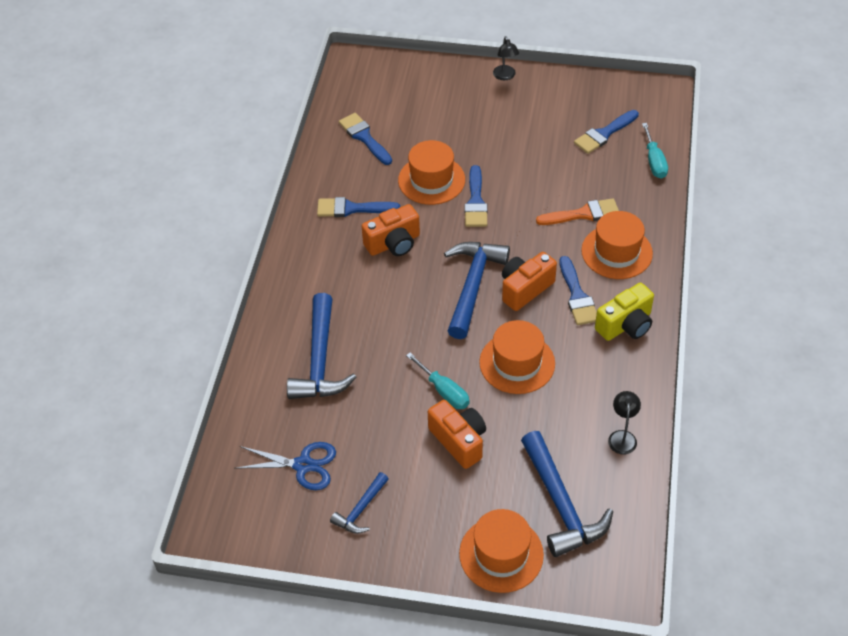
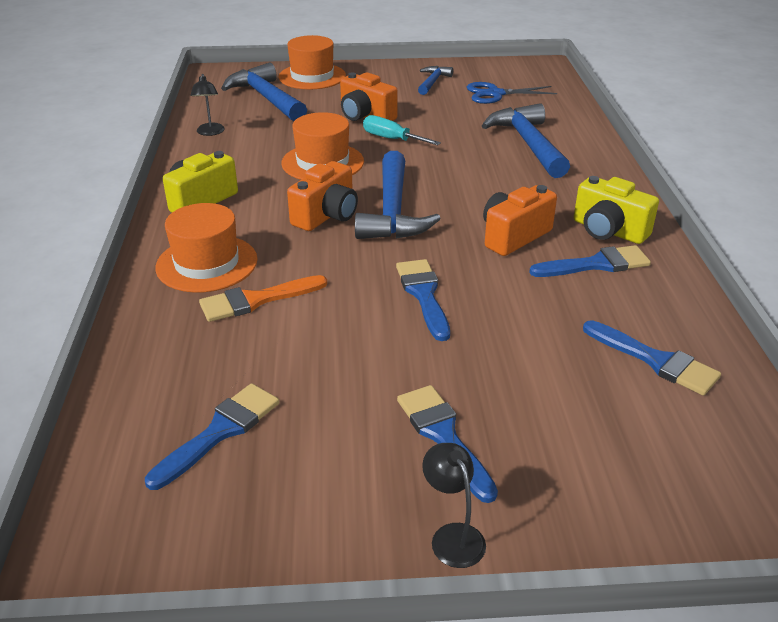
camera: 165 degrees right, 15 degrees down
orange hat [398,140,465,205] -> none
blue brush [559,256,597,325] -> blue brush moved to [397,385,498,503]
turquoise screwdriver [642,123,668,179] -> none
none -> yellow camera [574,176,659,244]

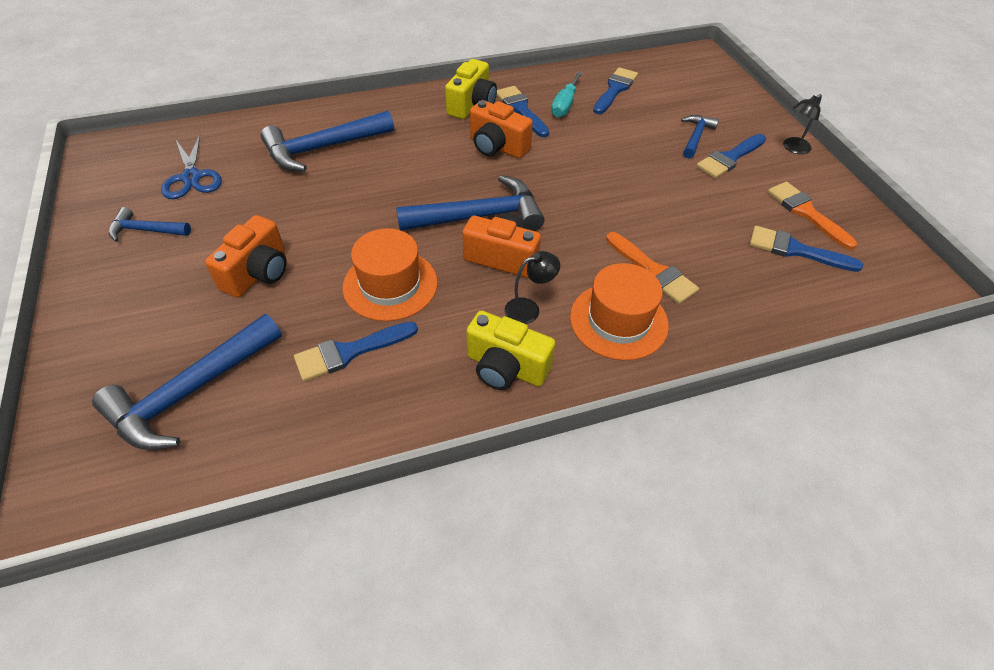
camera: 105 degrees left, 15 degrees up
black lamp [190,74,225,136] -> black lamp moved to [504,251,560,324]
orange hat [279,35,346,89] -> none
turquoise screwdriver [363,115,441,145] -> turquoise screwdriver moved to [551,71,582,118]
blue brush [396,259,450,341] -> blue brush moved to [294,322,418,381]
none -> blue hammer [681,115,719,158]
none -> orange brush [767,182,857,250]

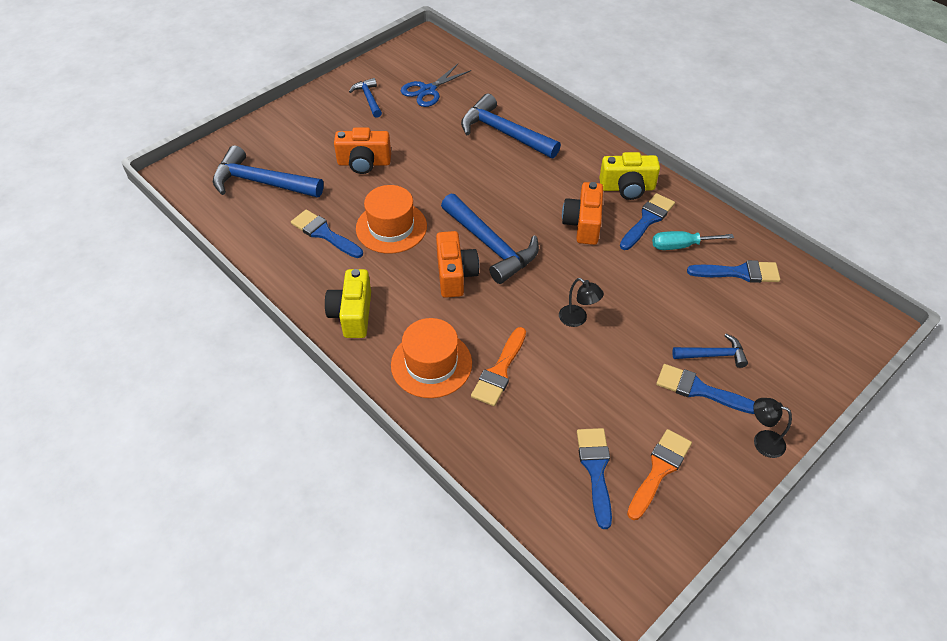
camera: 65 degrees right, 0 degrees up
black lamp [504,251,560,324] -> black lamp moved to [559,278,604,327]

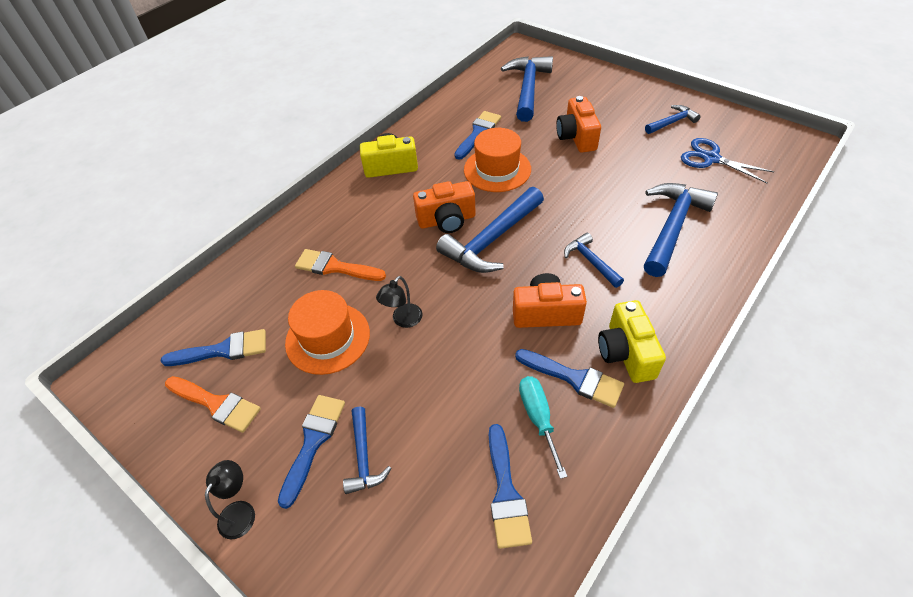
camera: 85 degrees right, 0 degrees up
orange hat [391,318,472,398] -> orange hat moved to [285,290,370,375]
none -> blue hammer [564,233,624,288]

